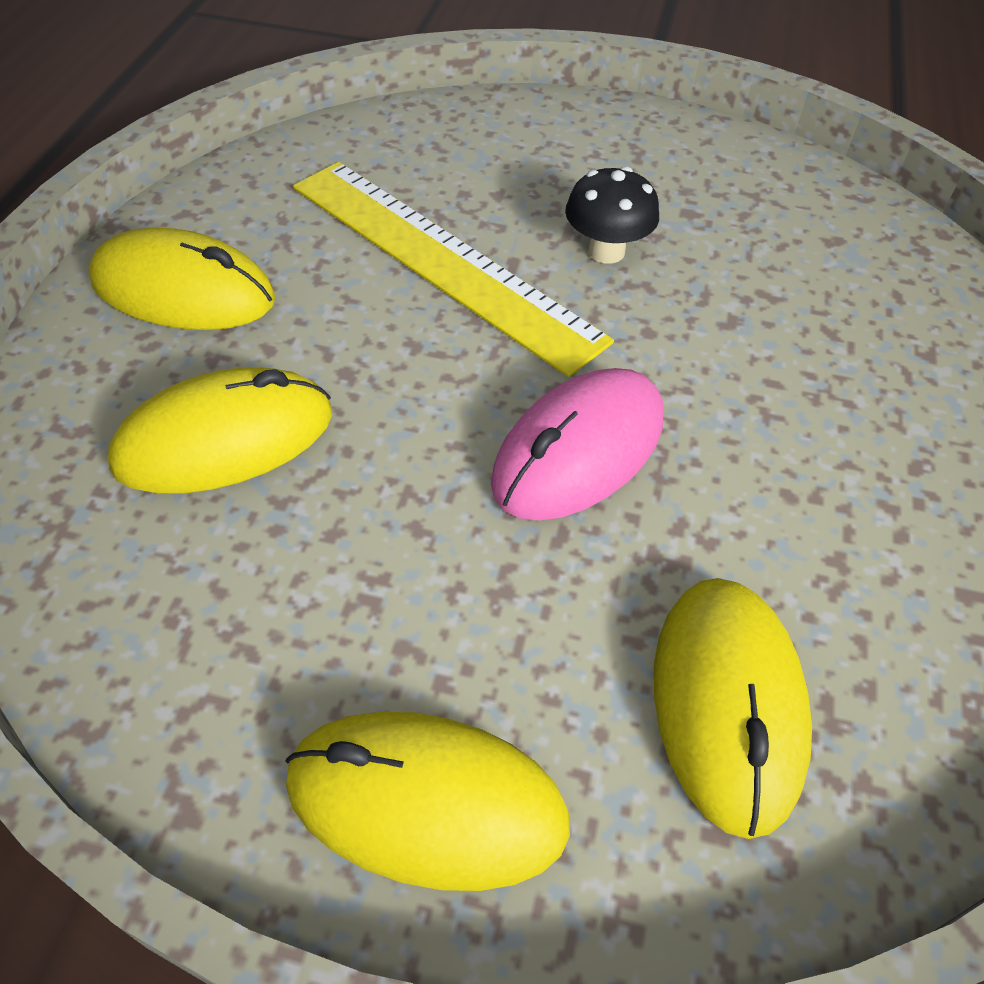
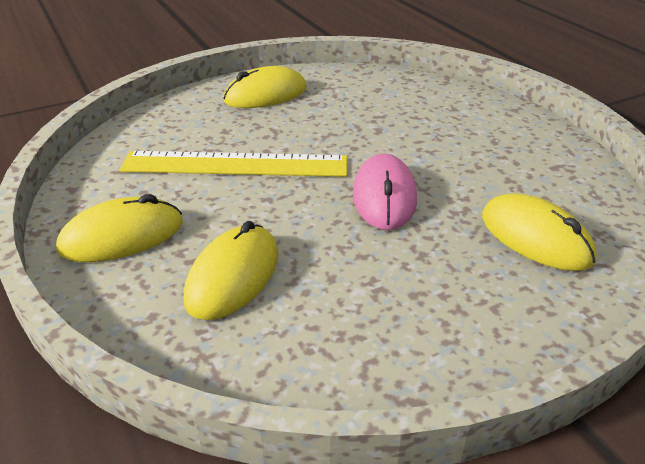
camera: 40 degrees left, 15 degrees down
yellow mouse [286,712,570,891] -> yellow mouse moved to [223,66,307,108]
black mushroom [565,166,659,264] -> none

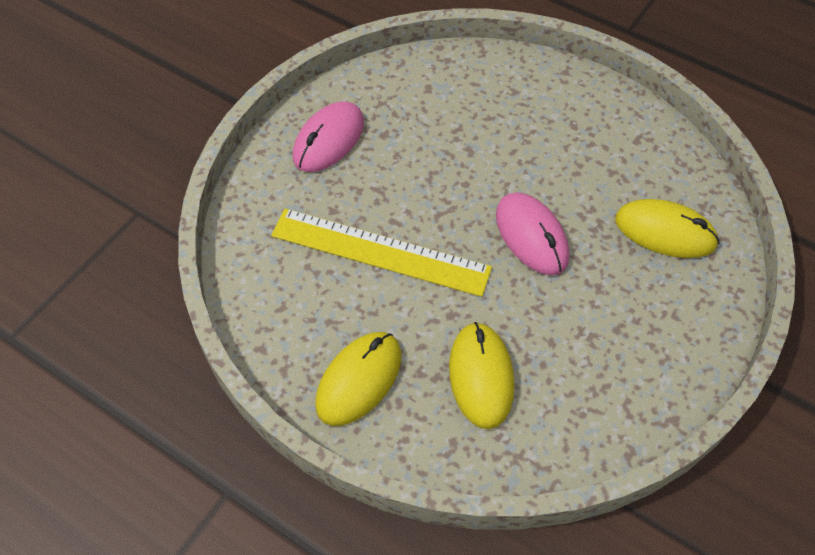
camera: 30 degrees left, 20 degrees up
yellow ruler [119,151,347,177] -> yellow ruler turned 45 degrees clockwise [271,208,492,297]
yellow mouse [223,66,307,108] -> pink mouse [293,101,364,172]

